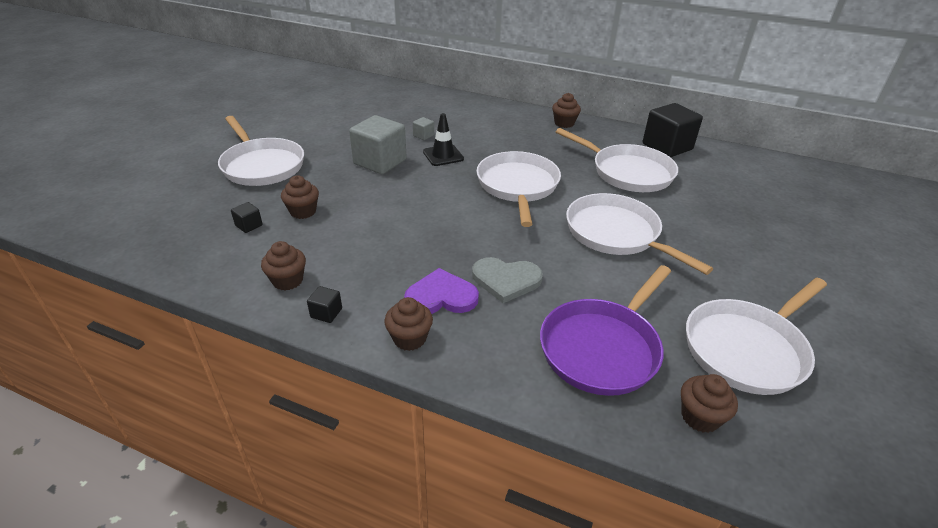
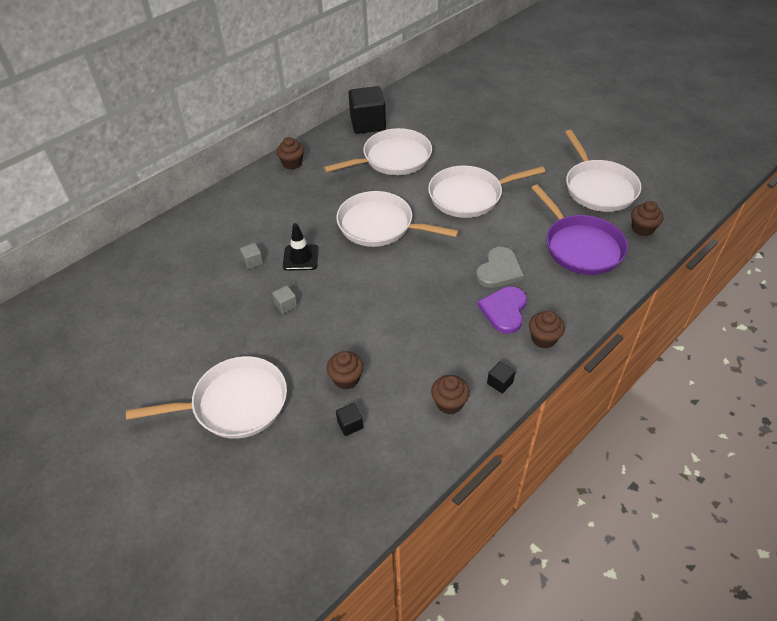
camera: 65 degrees left, 10 degrees up
grey cube [349,115,407,174] -> grey cube [272,286,298,314], size x0.43

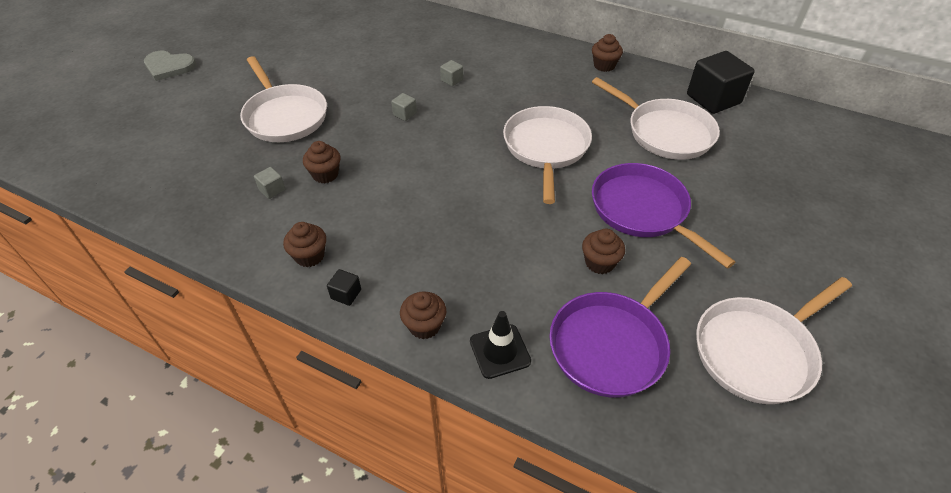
camera: 70 degrees right, 0 degrees up
black traffic cone [283,223,319,271] -> black traffic cone moved to [470,311,531,379]
black cube [336,403,363,436] -> grey cube [254,167,285,199]
white pan [428,166,545,218] -> purple pan [592,163,736,269]
grey heart [476,247,524,288] -> grey heart moved to [144,51,196,81]
purple heart [478,286,527,334] -> none
brown cupcake [631,201,664,236] -> brown cupcake moved to [582,229,625,274]

